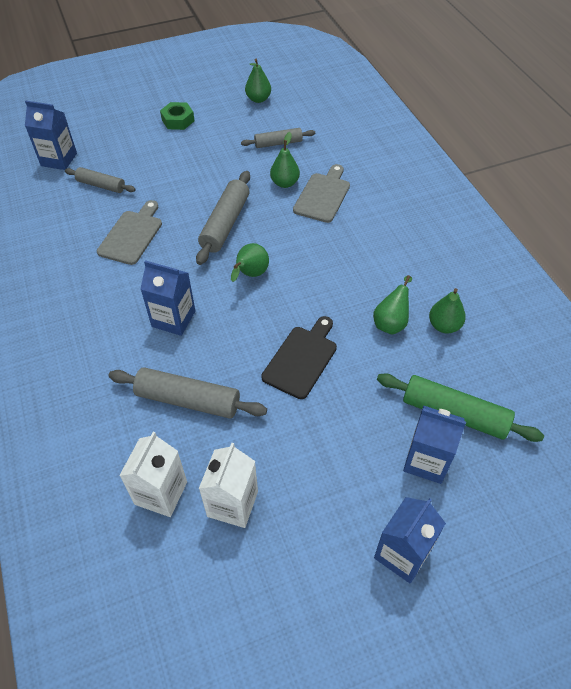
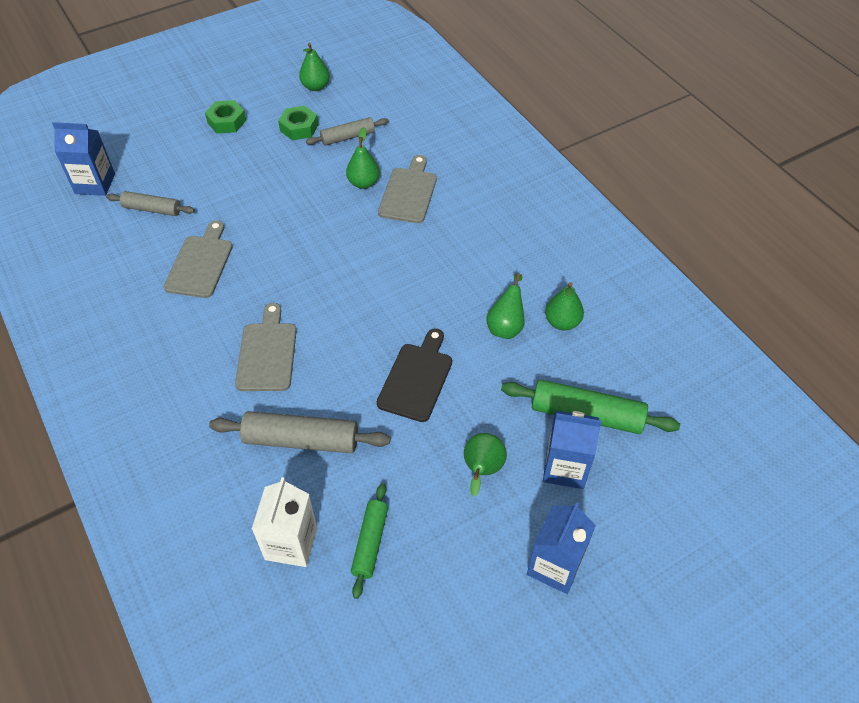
camera: 10 degrees left, 0 degrees up
blue carton [140,260,195,336] -> grey cutting board [235,303,297,391]
grey rolling pin [196,171,250,265] -> none
white carton [199,443,258,528] -> green rolling pin [351,483,388,599]
green pear [231,243,269,282] -> green pear moved to [464,433,507,496]
none -> green nut [278,106,318,141]

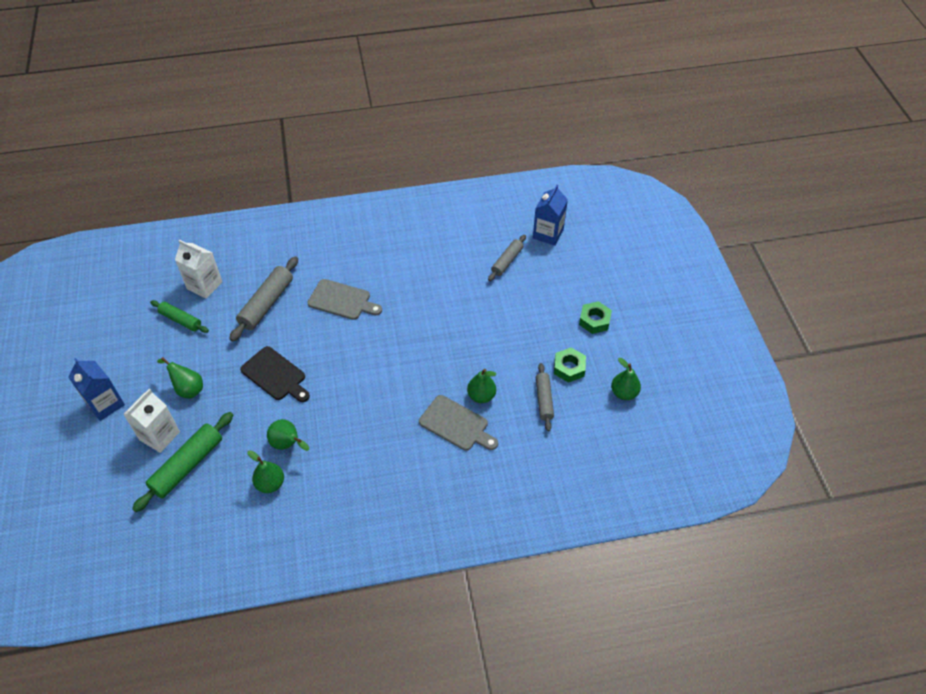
camera: 110 degrees right, 0 degrees up
grey cutting board [164,220,233,298] -> none
blue carton [543,410,602,489] -> white carton [123,389,180,453]

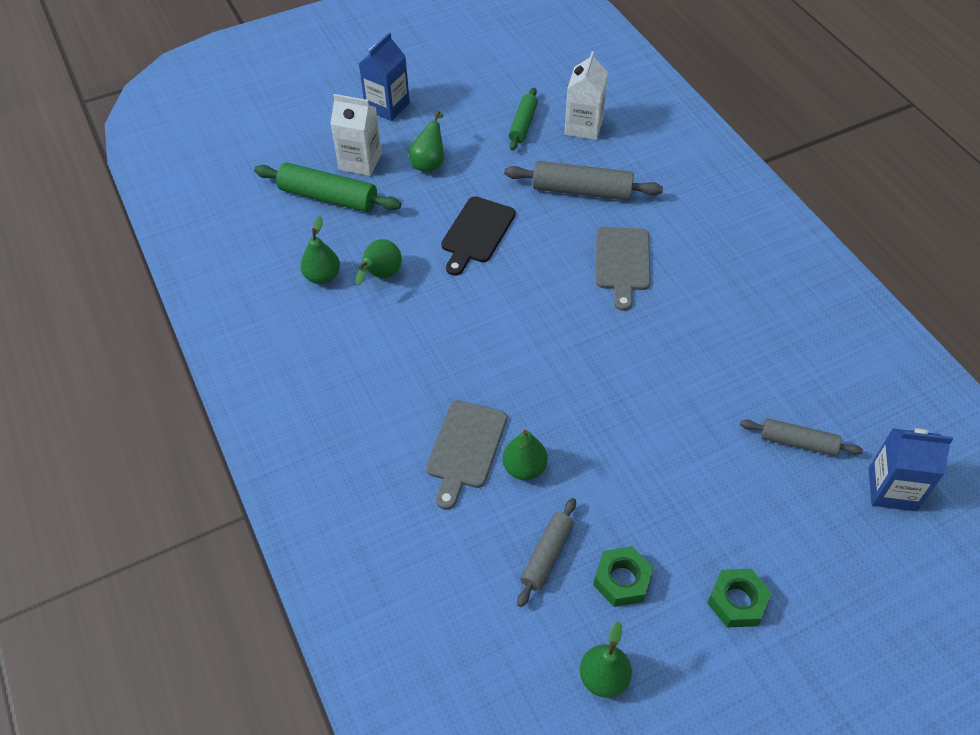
camera: 75 degrees right, 0 degrees up
grey rolling pin [536,363,554,431] -> grey rolling pin turned 45 degrees counterclockwise [517,498,576,607]

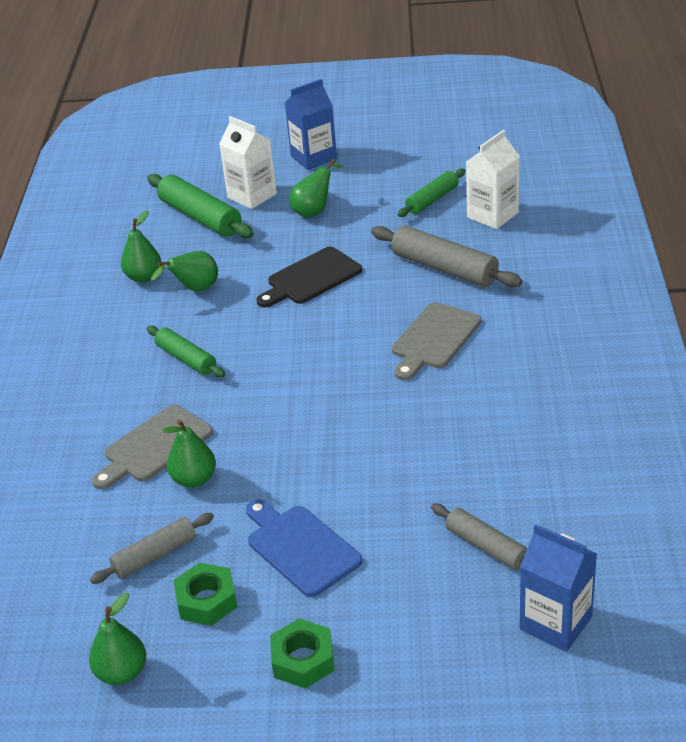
camera: 30 degrees right, 15 degrees down
none -> green rolling pin [147,326,225,377]
none -> blue cutting board [246,500,362,597]

